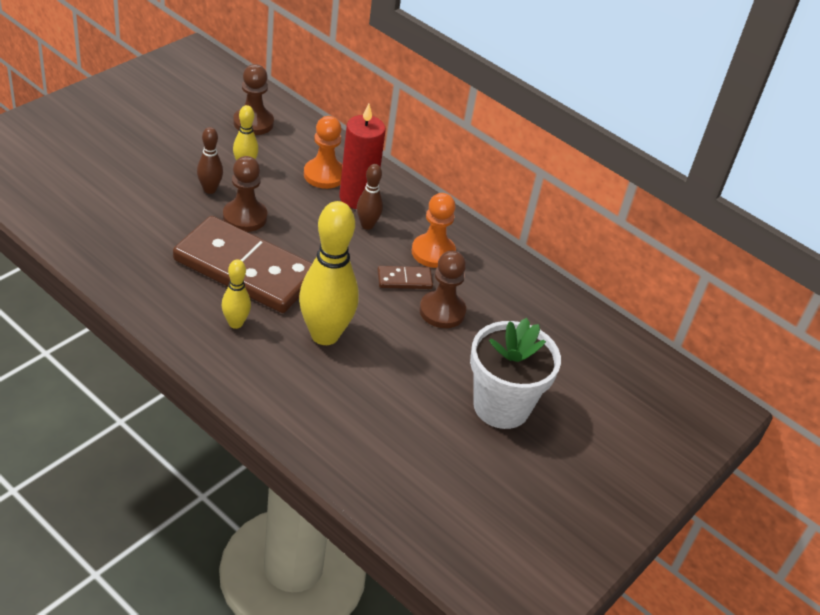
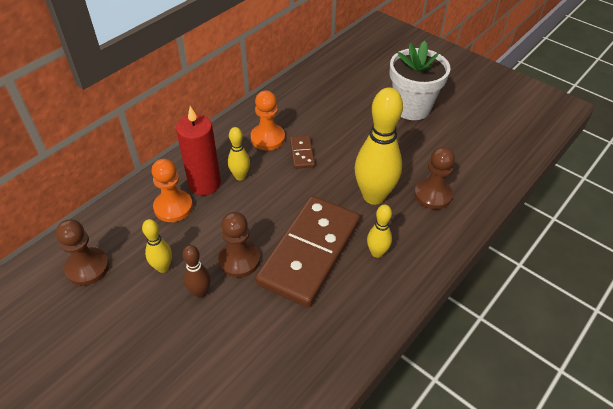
camera: 85 degrees left, 5 degrees up
brown bowling pin [357,164,383,230] -> yellow bowling pin [228,127,250,180]
brown pawn [419,251,466,328] -> brown pawn moved to [414,147,455,209]

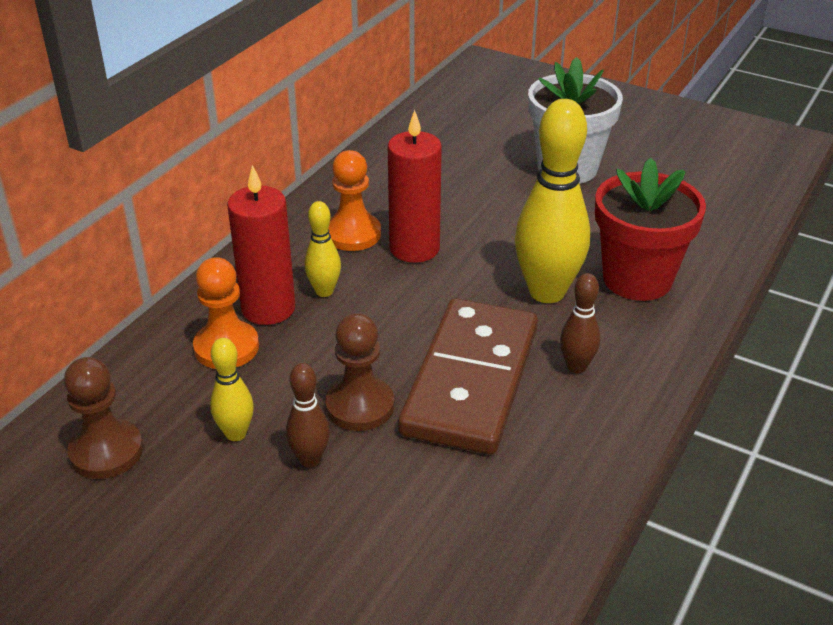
camera: 10 degrees left, 10 degrees down
brown domino [290,136,315,169] -> red candle [388,110,442,263]
yellow bowling pin [367,204,392,258] -> brown bowling pin [560,273,600,373]
brown pawn [414,147,455,209] -> red flower pot [595,157,706,301]

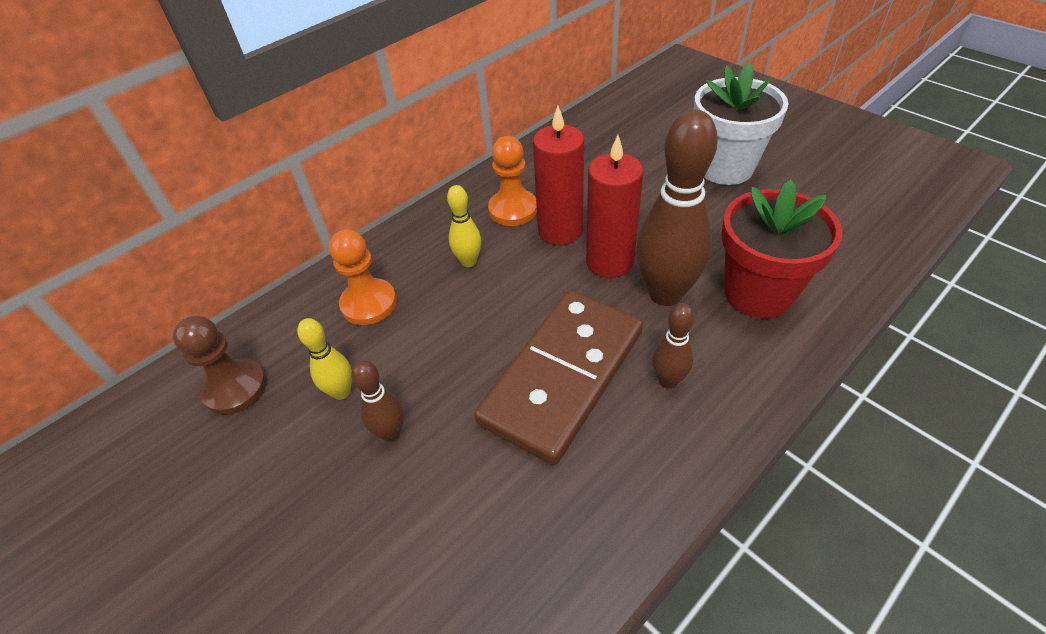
camera: 20 degrees right, 10 degrees up
red candle [227,165,296,325] -> red candle moved to [586,135,643,278]
brown pawn [325,313,394,431] -> none
yellow bowling pin [515,99,590,303] -> brown bowling pin [636,110,718,306]

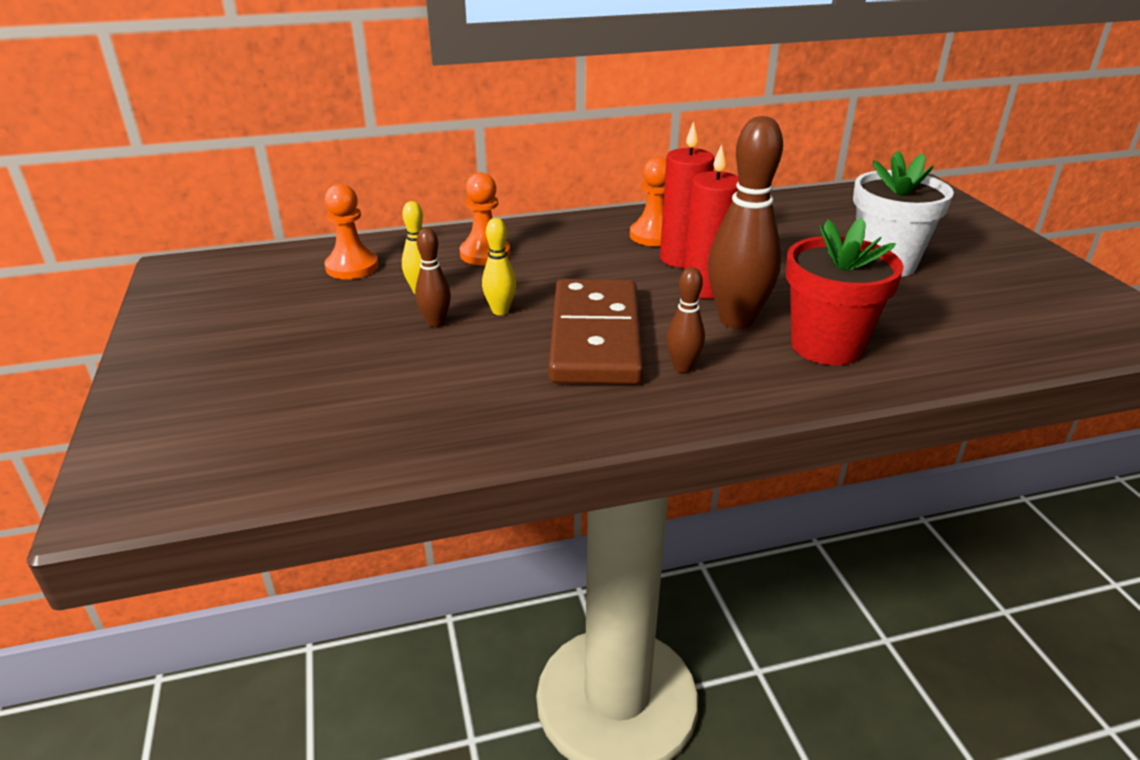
camera: 25 degrees right, 15 degrees down
brown pawn [173,316,267,415] -> orange pawn [324,184,378,279]
yellow bowling pin [447,185,481,267] -> yellow bowling pin moved to [482,218,516,315]
brown domino [474,291,643,465] -> brown domino turned 60 degrees counterclockwise [549,279,643,385]

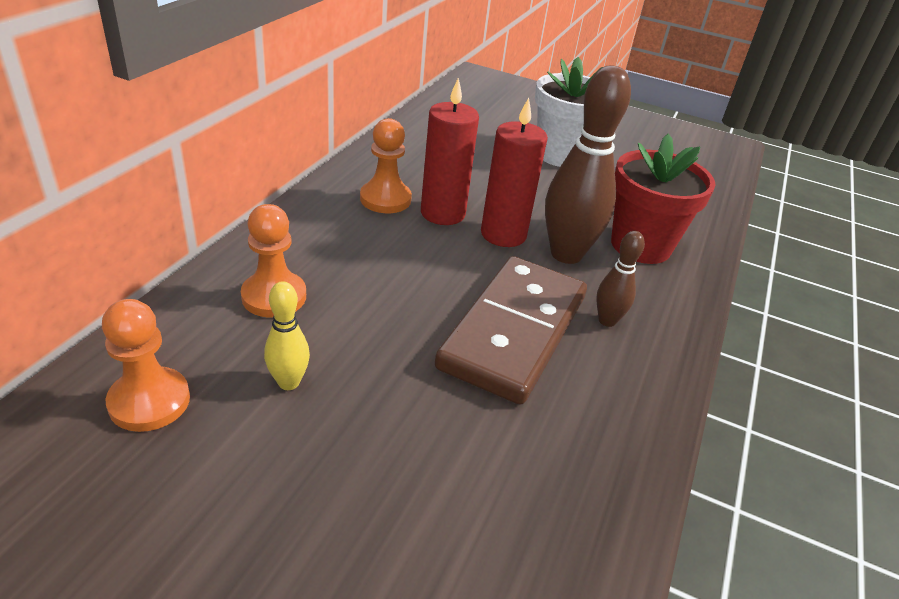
camera: 55 degrees left, 5 degrees up
brown bowling pin [415,228,451,327] -> none
yellow bowling pin [482,218,516,315] -> none
brown domino [549,279,643,385] -> brown domino turned 75 degrees clockwise [435,256,587,405]

